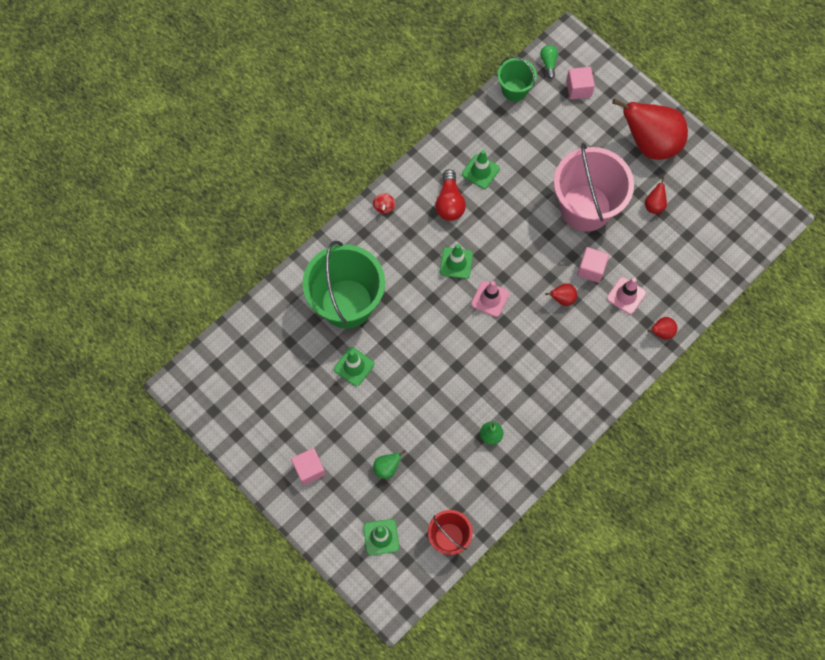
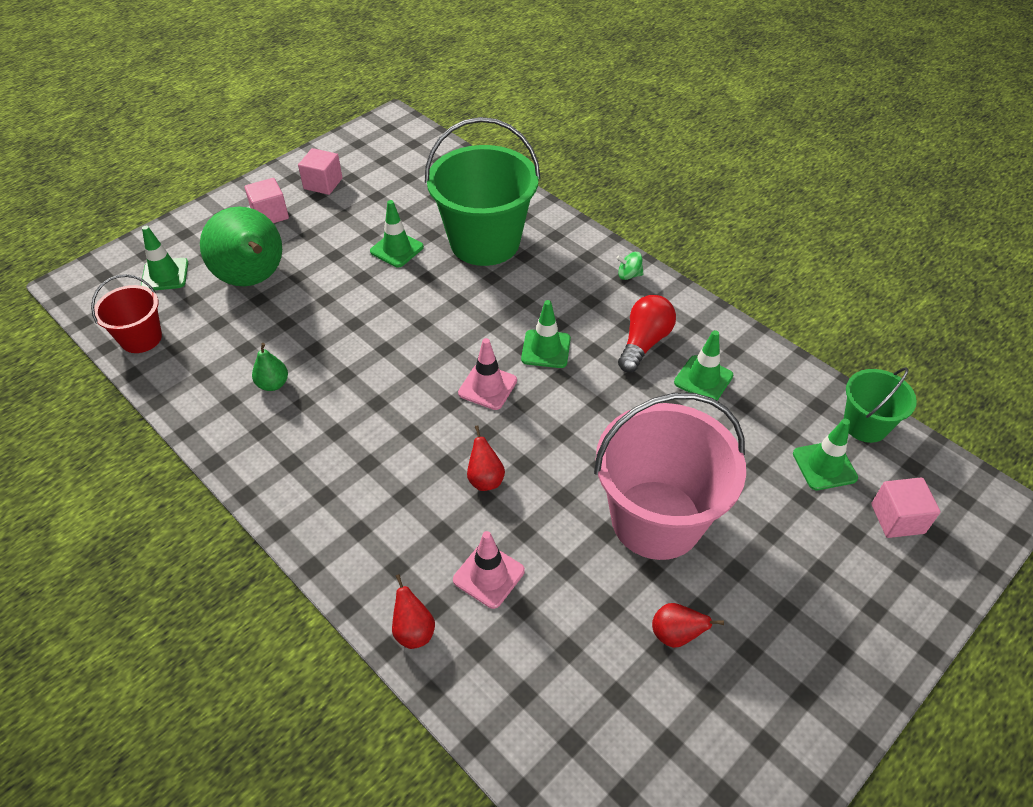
camera: 90 degrees right, 20 degrees down
red spinning top [373,193,395,214] -> green spinning top [616,252,644,280]
green pear [373,450,406,479] -> green pear [200,206,282,286], size x2.47
red light bulb [435,169,466,221] -> red light bulb turned 120 degrees clockwise [618,295,676,372]
green light bulb [540,45,558,79] -> none
pink cube [577,247,609,283] -> pink cube moved to [298,148,343,195]
red pear [612,98,688,160] -> none
none -> green traffic cone [793,419,858,490]

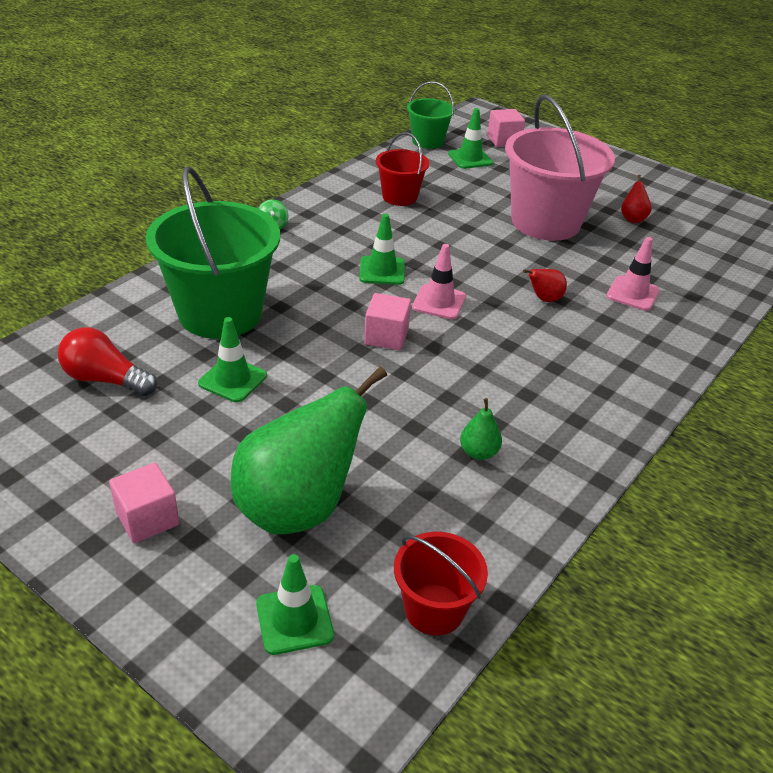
camera: 100 degrees left, 10 degrees down
pink cube [298,148,343,195] -> pink cube moved to [364,293,411,351]
red pear [392,574,435,649] -> none
red light bulb [618,295,676,372] -> red light bulb moved to [58,327,157,396]
green traffic cone [674,330,733,401] -> red bucket [376,132,429,206]

